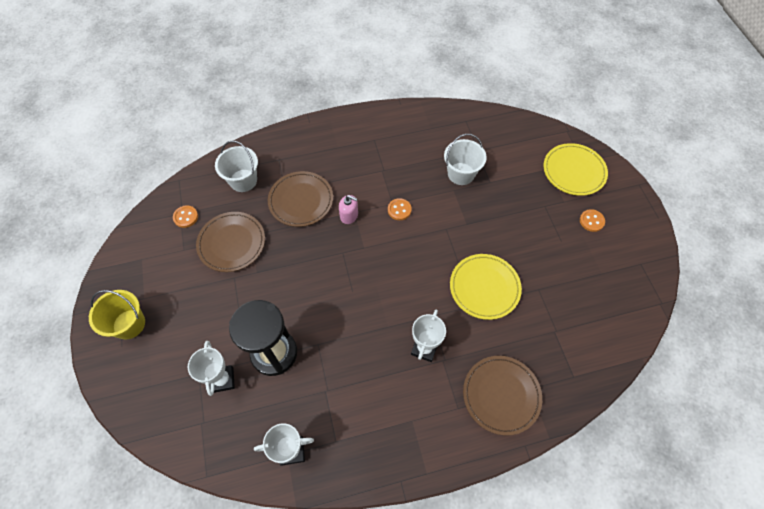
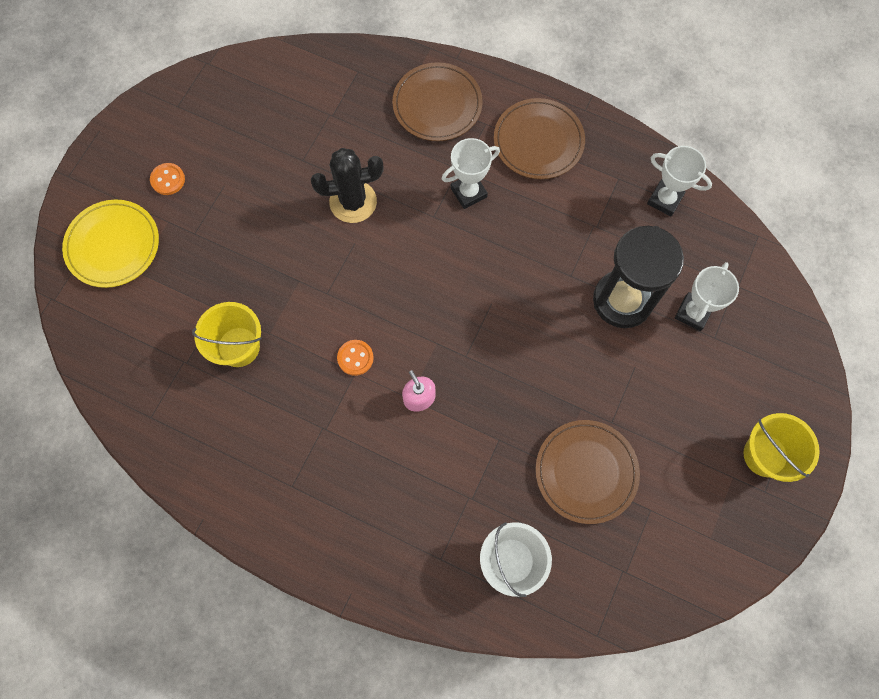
camera: 140 degrees left, 10 degrees up
orange button [173,205,198,228] -> none
brown plate [268,171,333,227] -> brown plate moved to [494,98,585,179]
white bucket [444,134,486,185] -> yellow bucket [192,302,262,367]
yellow plate [450,254,522,320] -> black cactus [311,148,384,223]

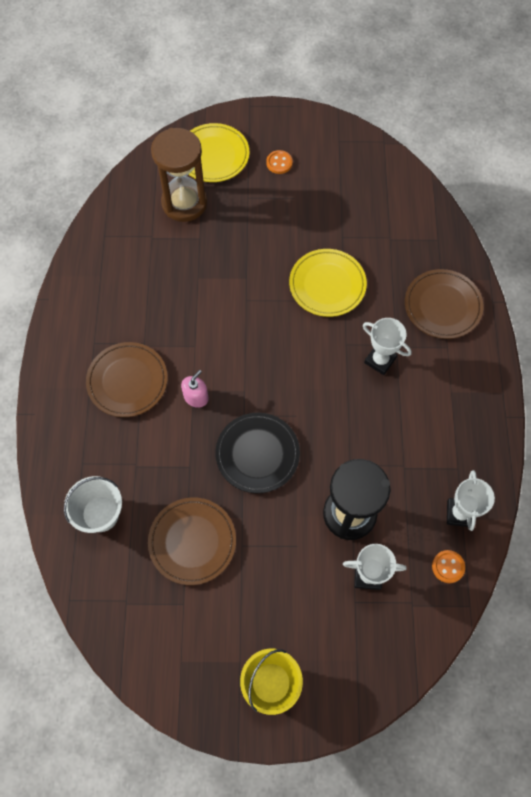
camera: 65 degrees right, 5 degrees down
yellow bucket [192,302,262,367] -> none
black cactus [311,148,384,223] -> yellow plate [289,249,367,317]
orange button [337,340,374,376] -> orange button moved to [432,550,465,583]
brown plate [494,98,585,179] -> brown plate moved to [86,342,168,417]
none -> brown hourglass [151,128,207,222]
none -> black plate [215,413,300,493]

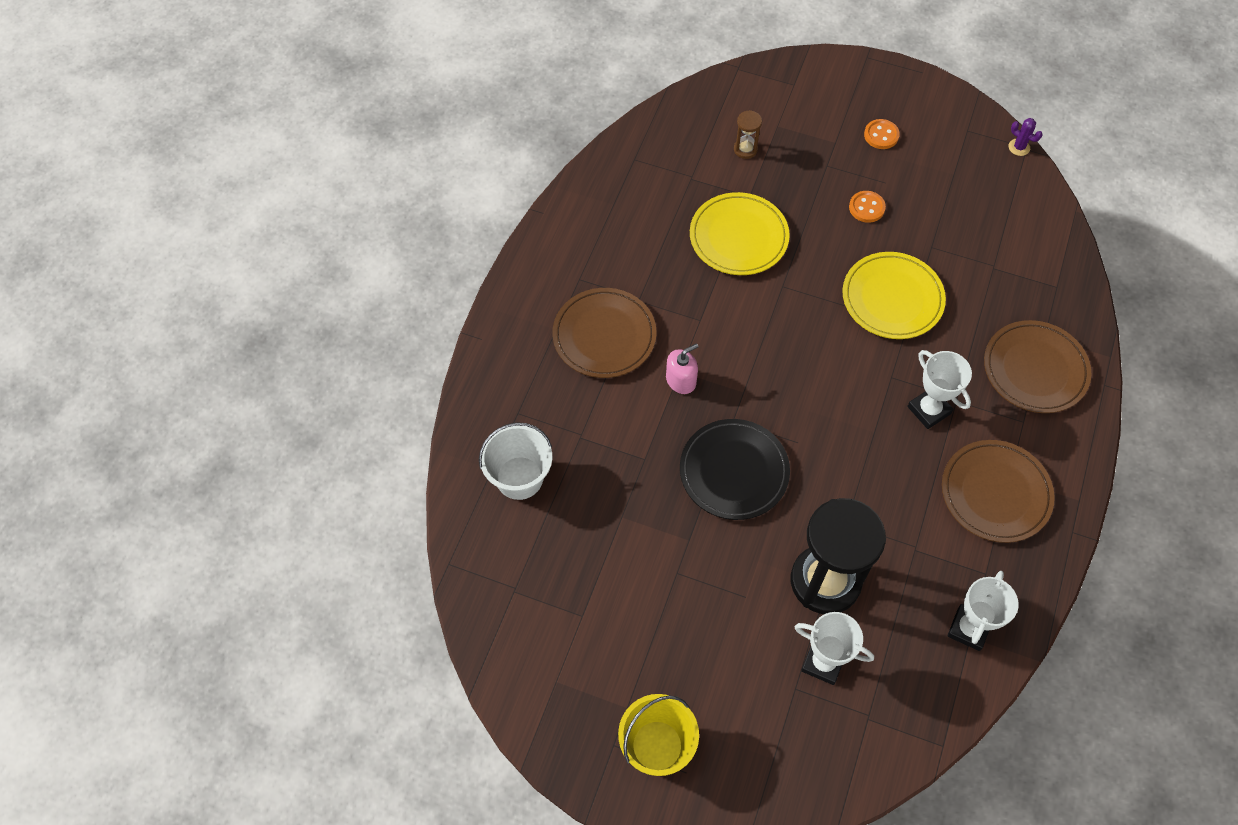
camera: 20 degrees right, 5 degrees down
brown plate [148,497,236,585] -> brown plate moved to [942,440,1055,543]
brown hourglass [151,128,207,222] -> brown hourglass [734,110,762,159], size x0.41
yellow plate [188,123,250,182] -> yellow plate moved to [690,192,790,275]
orange button [432,550,465,583] -> orange button moved to [849,191,886,223]
none -> purple cactus [1008,118,1042,156]

